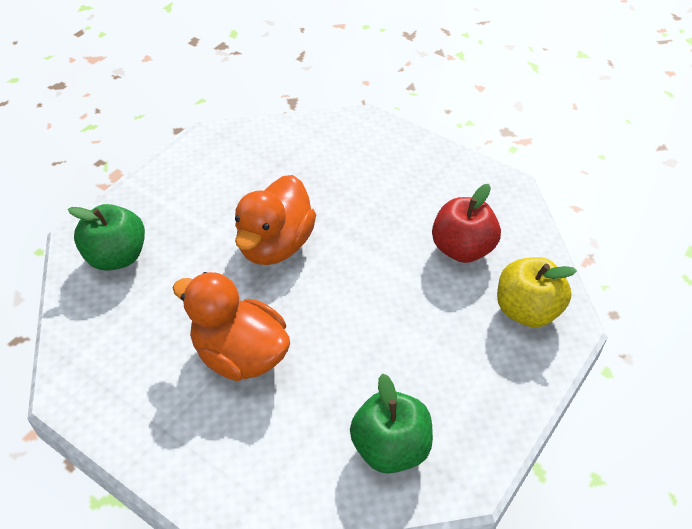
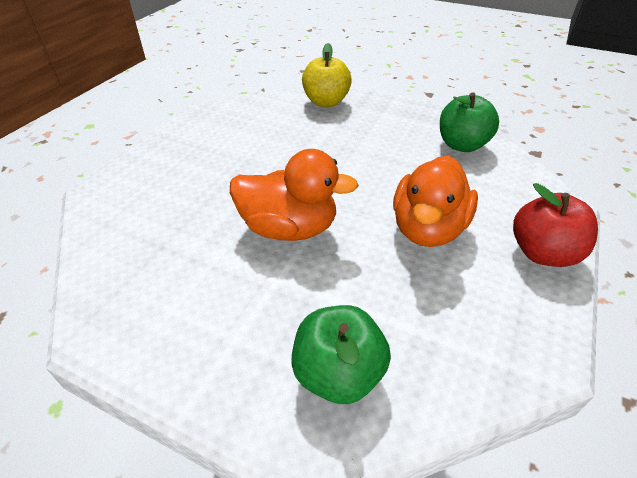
camera: 100 degrees left, 5 degrees down
red apple [432,184,501,263] -> red apple moved to [513,183,598,267]

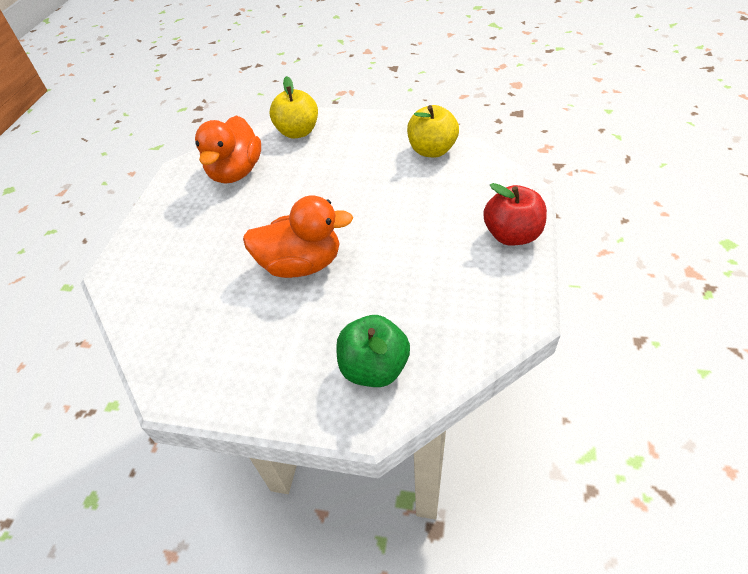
camera: 10 degrees left, 5 degrees up
orange duck [393,156,478,247] -> orange duck moved to [195,115,261,184]
green apple [440,92,499,152] -> yellow apple [407,105,459,158]

